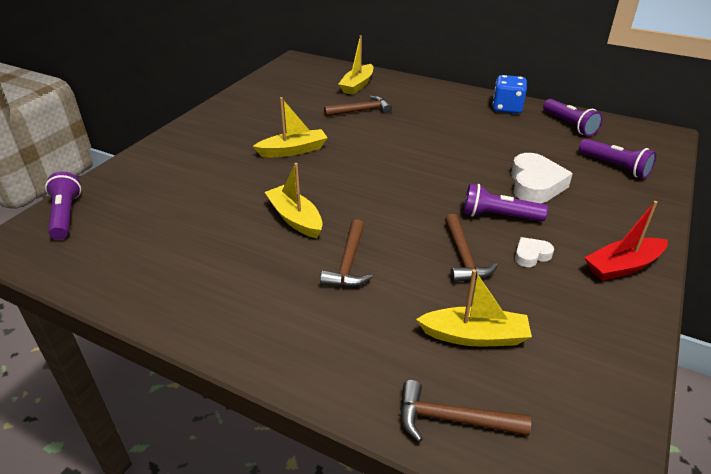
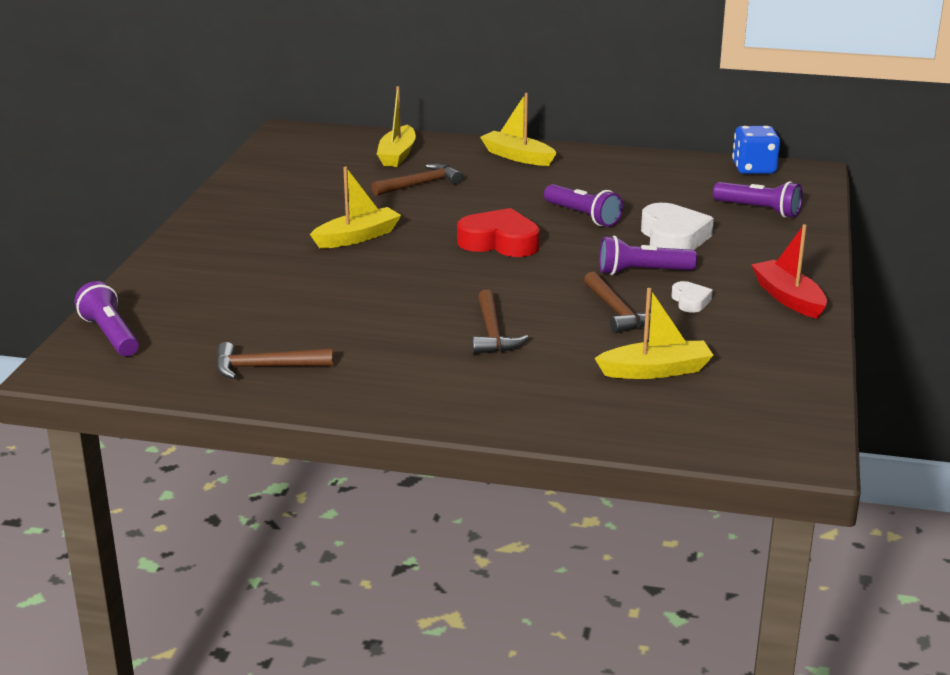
camera: 15 degrees left, 10 degrees down
yellow boat [265,163,323,238] -> yellow boat moved to [480,93,556,166]
brown hammer [401,380,531,442] -> brown hammer moved to [216,342,333,379]
blue dice [492,75,527,114] -> blue dice moved to [732,126,780,174]
white heart [515,237,554,267] -> white heart turned 120 degrees clockwise [672,281,713,313]
purple flashlight [543,99,603,136] -> purple flashlight moved to [544,184,623,227]
red boat [584,201,668,281] -> red boat turned 105 degrees clockwise [751,224,827,319]
none -> red heart [457,208,540,257]

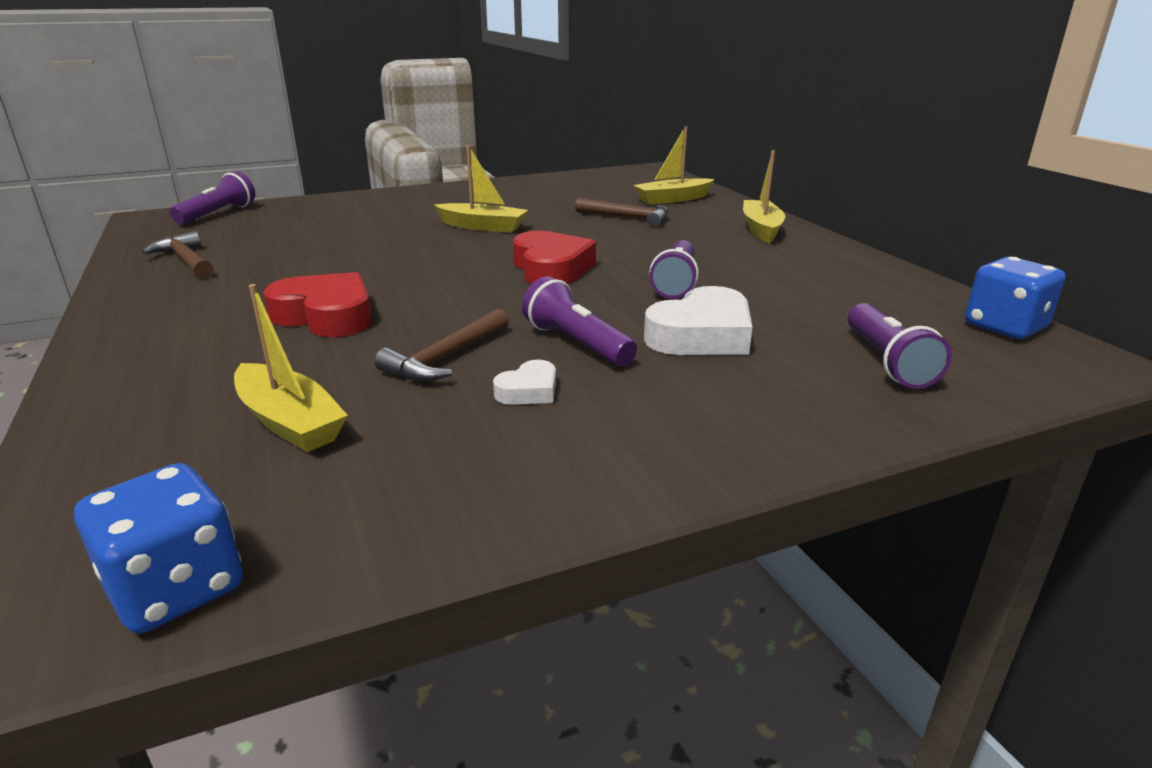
camera: 55 degrees right, 0 degrees up
brown hammer [472,290,529,354] -> red heart [263,272,372,337]
red boat [751,224,827,319] -> none
none -> blue dice [74,463,243,634]

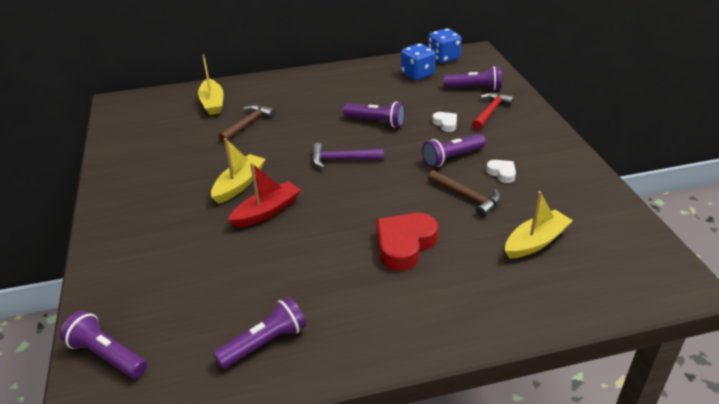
camera: 80 degrees left, 10 degrees up
blue dice [74,463,243,634] -> blue dice moved to [401,43,436,80]
brown hammer [142,231,214,278] -> purple flashlight [213,297,306,369]
red heart [513,231,596,284] -> purple hammer [312,143,384,168]
white heart [644,286,752,355] -> white heart [432,112,457,132], size x0.51
yellow boat [743,150,785,243] -> none
none -> red boat [228,163,301,228]
none -> red hammer [472,93,514,130]

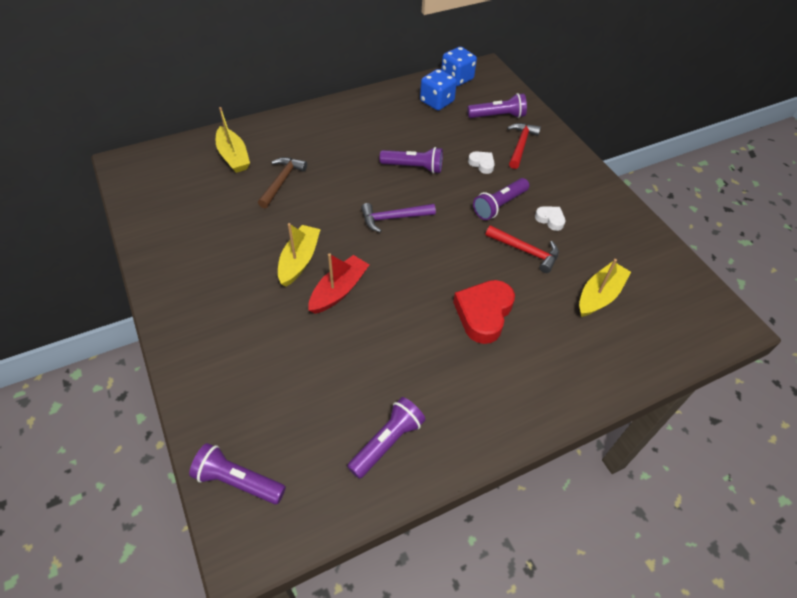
camera: 15 degrees left, 15 degrees up
brown hammer [428,170,501,217] -> red hammer [485,225,559,273]

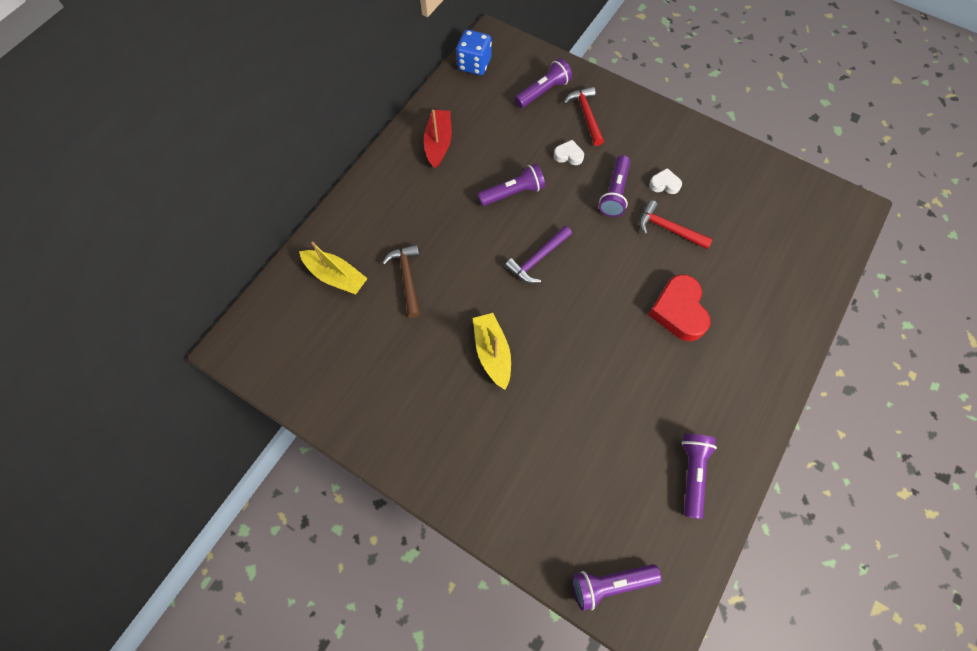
camera: 30 degrees left, 15 degrees up
red boat [308,253,369,314] -> red boat moved to [424,109,452,169]
blue dice [420,69,457,110] -> none
red hammer [485,225,559,273] -> red hammer turned 150 degrees counterclockwise [639,200,713,249]
yellow boat [579,259,631,317] -> none

